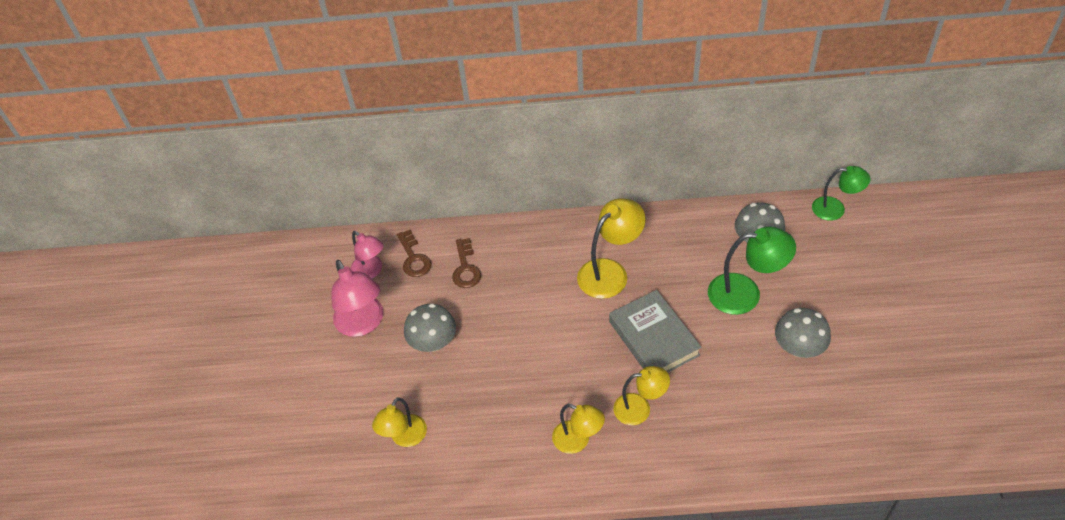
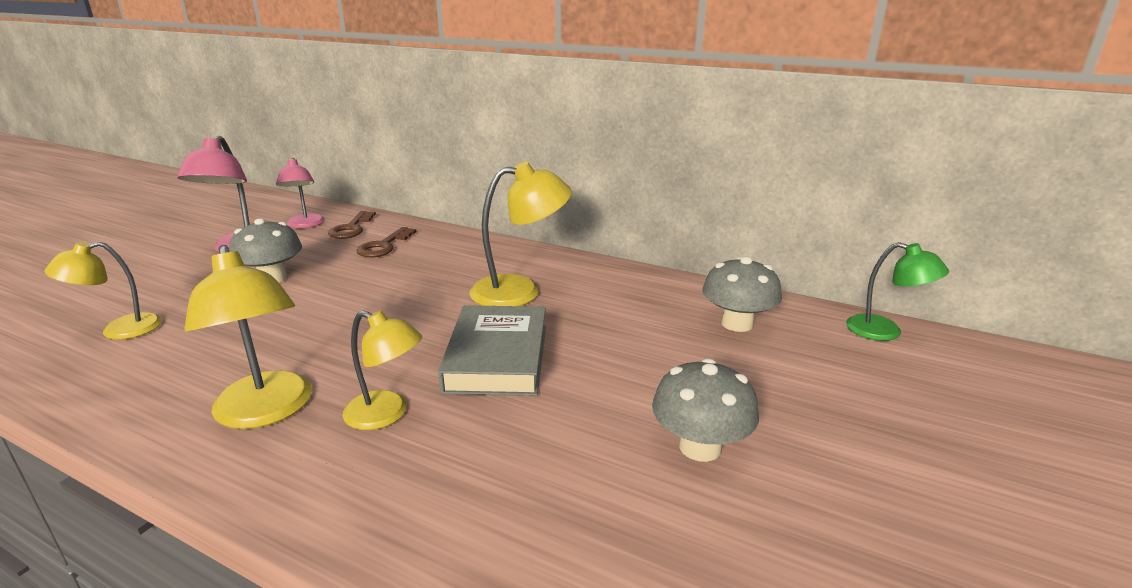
camera: 25 degrees right, 25 degrees down
yellow lamp [552,404,605,454] -> yellow lamp [185,245,312,429], size x1.52
green lamp [708,226,796,315] -> none

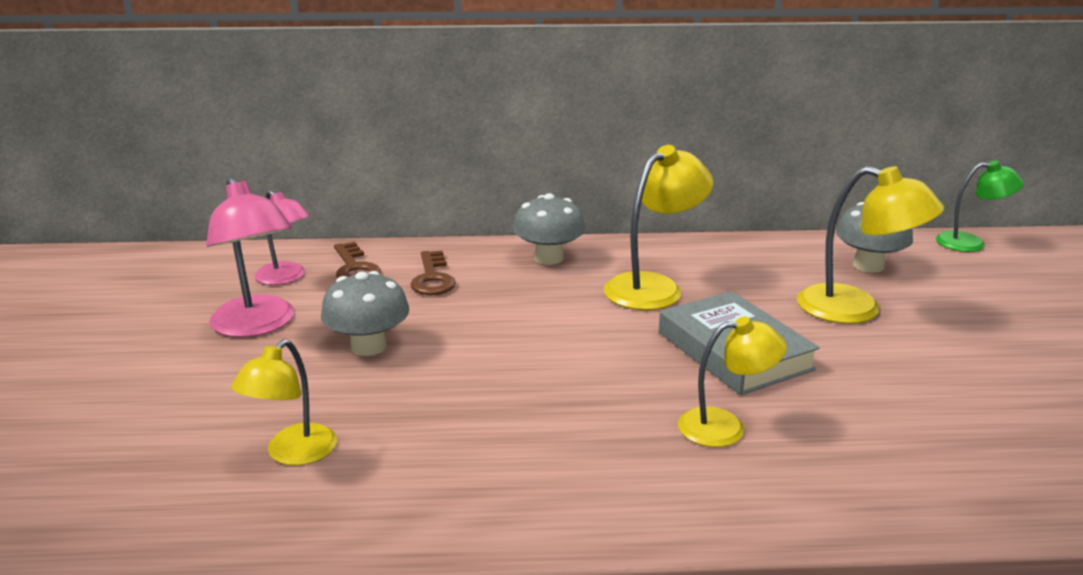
camera: 30 degrees left, 0 degrees up
yellow lamp [185,245,312,429] -> yellow lamp moved to [797,166,944,324]
grey mushroom [652,358,759,462] -> grey mushroom moved to [513,193,585,265]

